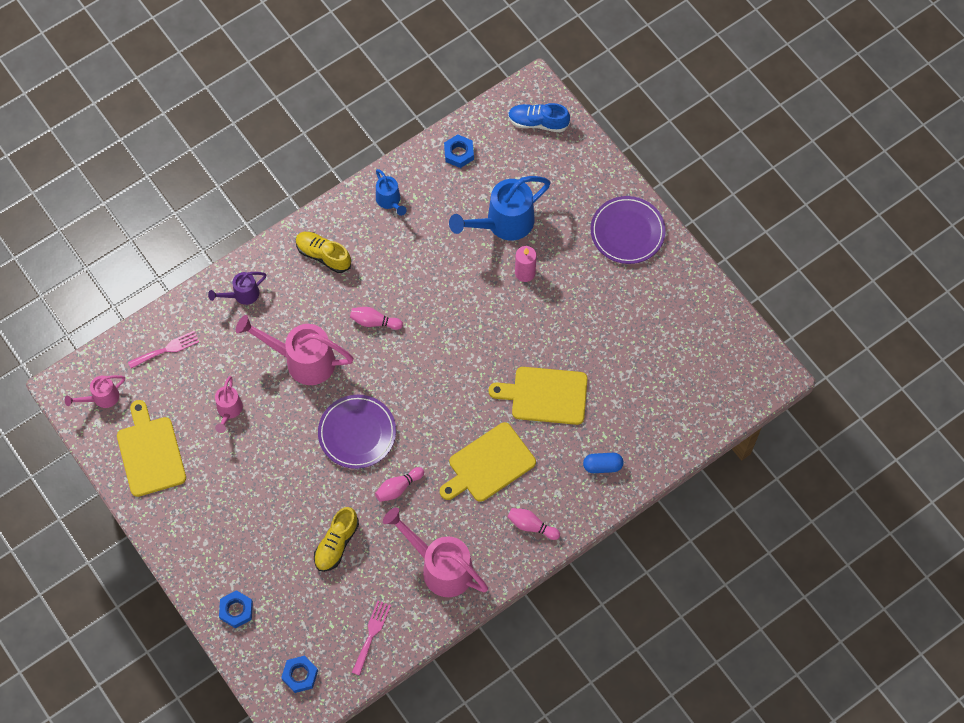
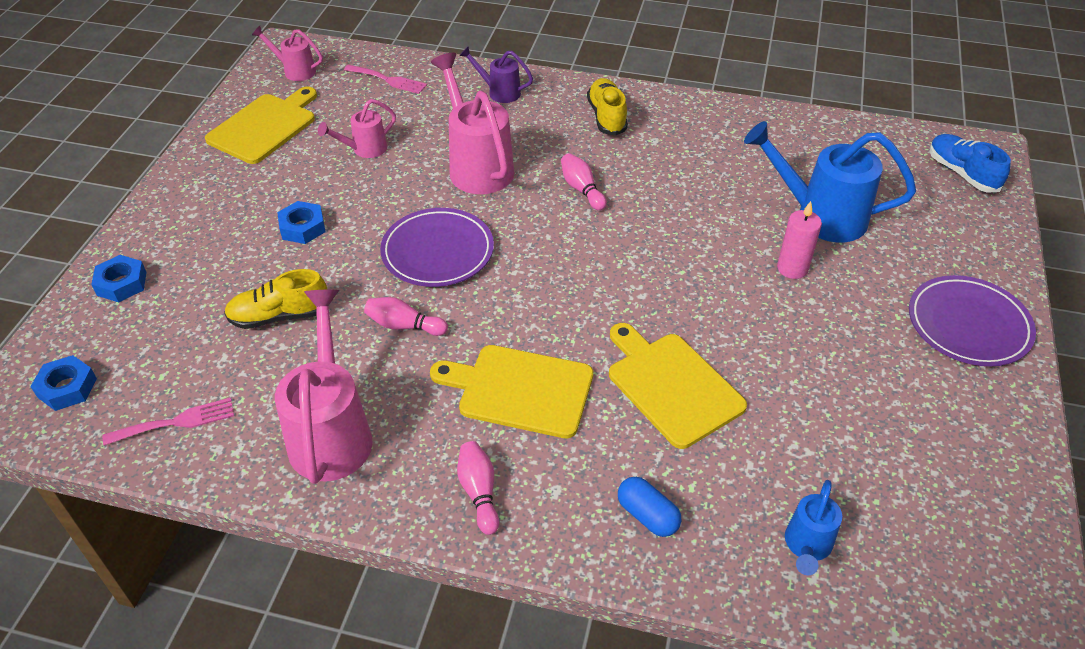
camera: 50 degrees right, 20 degrees down
blue watering can [376,169,407,216] -> blue watering can moved to [785,480,842,575]
blue nut [444,134,474,168] -> blue nut moved to [277,201,325,244]

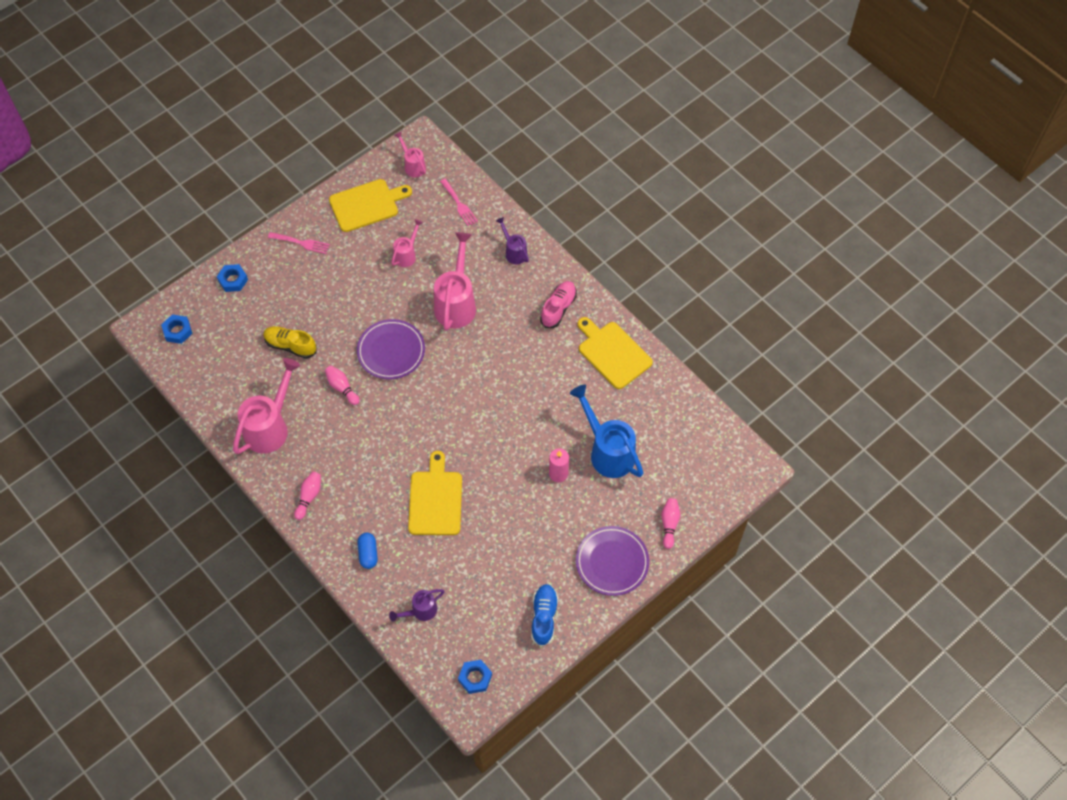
camera: 35 degrees right, 15 degrees up
pink fork [102,398,234,446] -> pink fork moved to [268,232,330,254]
blue nut [277,201,325,244] -> blue nut moved to [458,660,492,694]
pink watering can [318,99,396,158] -> pink watering can turned 120 degrees clockwise [391,219,423,267]
yellow cutting board [430,345,593,438] -> yellow cutting board moved to [577,317,653,389]
pink bowling pin [561,153,607,211] -> pink bowling pin moved to [661,498,680,549]
yellow shoe [587,78,628,136] -> pink shoe [540,281,577,328]
blue watering can [785,480,842,575] -> purple watering can [389,589,445,622]
blue shoe [930,134,1011,192] -> blue shoe moved to [531,584,558,647]

